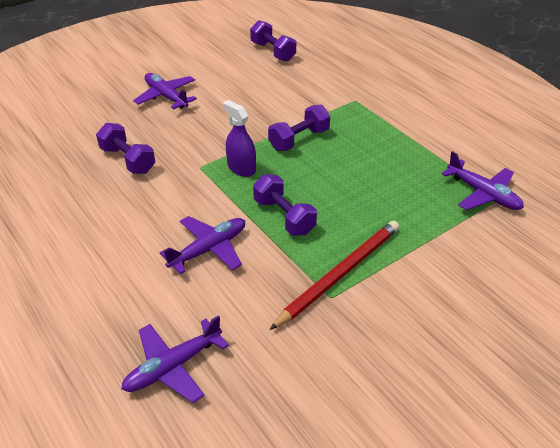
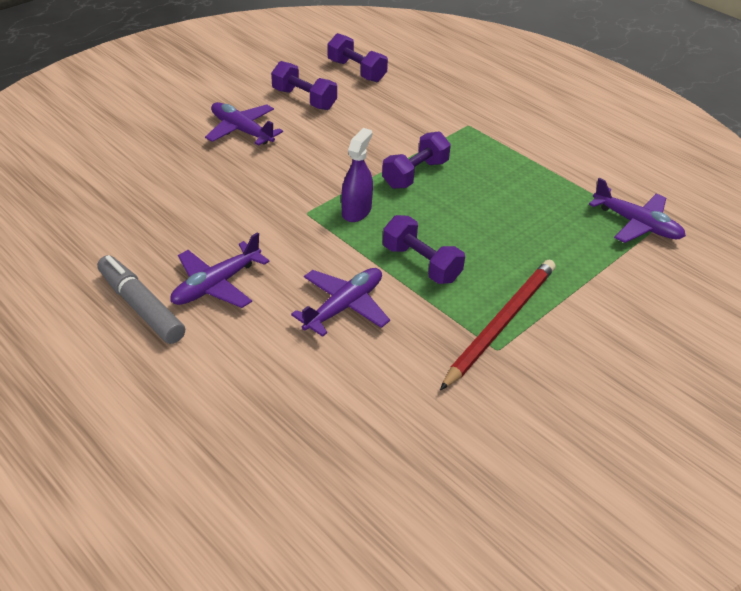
camera: 10 degrees left, 0 degrees up
purple dumbbell [96,123,155,174] -> purple dumbbell moved to [271,61,337,110]
purple plane [121,315,229,403] -> purple plane moved to [170,232,270,308]
purple spray bottle [222,100,256,177] -> purple spray bottle turned 75 degrees clockwise [341,128,373,222]
none -> grey marker [97,255,185,344]

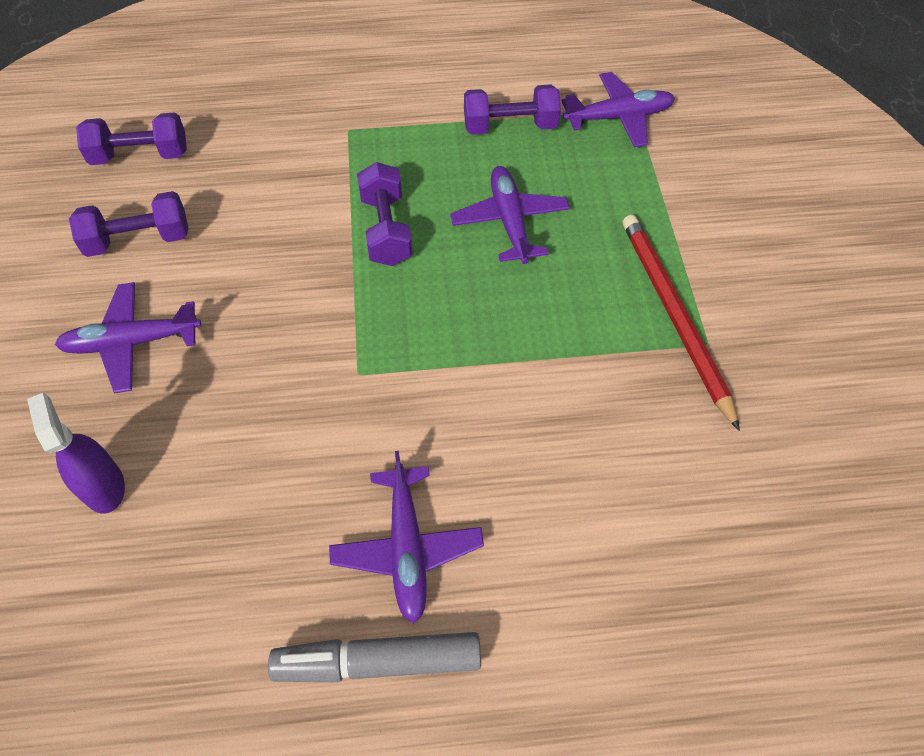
camera: 50 degrees left, 15 degrees up
purple plane [291,268,390,337] -> purple plane moved to [450,166,570,264]
purple spray bottle [341,128,373,222] -> purple spray bottle moved to [27,393,125,513]
purple dumbbell [383,215,465,284] -> purple dumbbell moved to [464,84,561,135]

